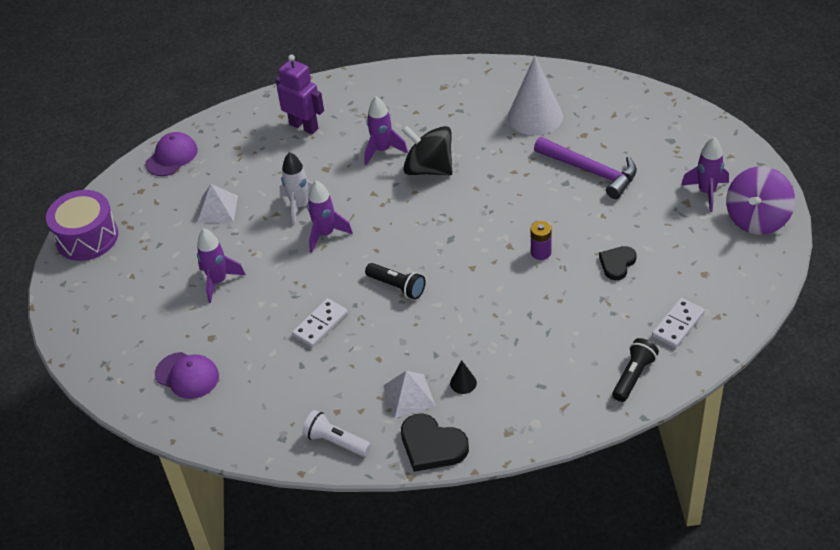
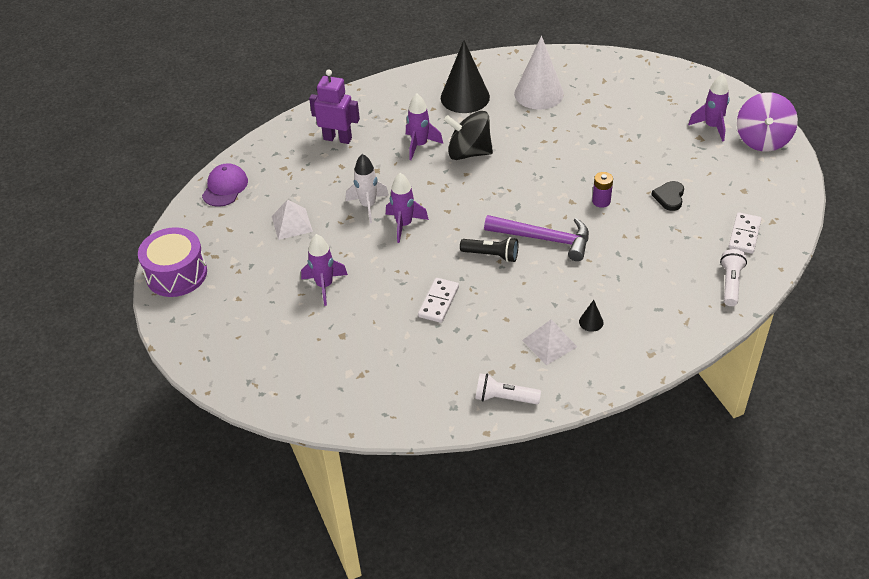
camera: 20 degrees left, 0 degrees up
purple cap [155,352,219,399] -> none
black heart [401,413,469,472] -> none
purple hammer [534,137,637,199] -> purple hammer moved to [484,215,589,261]
black flashlight [612,338,659,402] -> white flashlight [720,249,747,306]
none -> black cone [441,40,490,113]

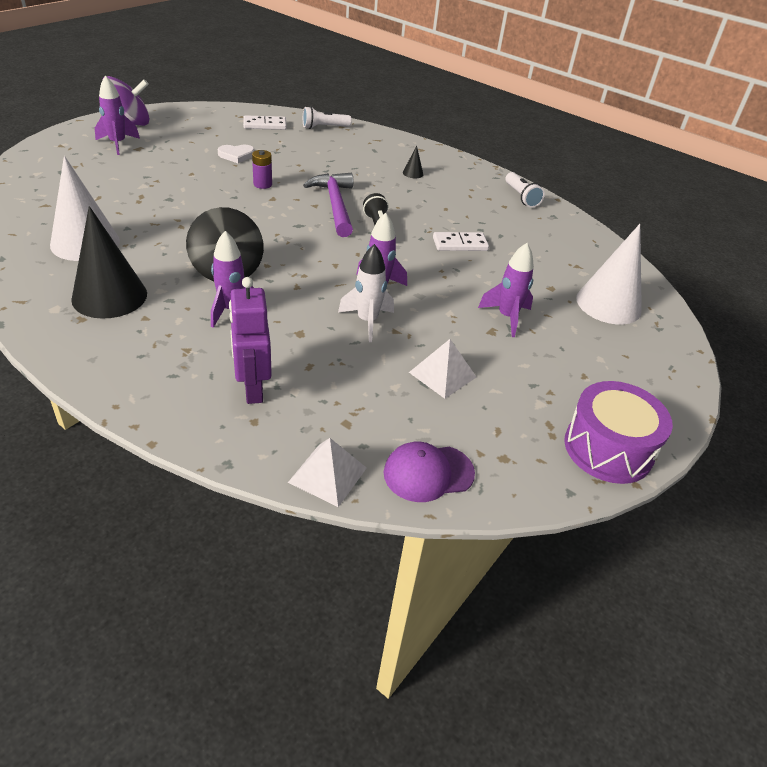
camera: 125 degrees left, 5 degrees down
white pyramid [522,319,577,365] -> white pyramid moved to [288,438,367,507]
black heart [651,181,684,211] -> white heart [218,145,255,163]
none -> white cone [576,224,642,325]

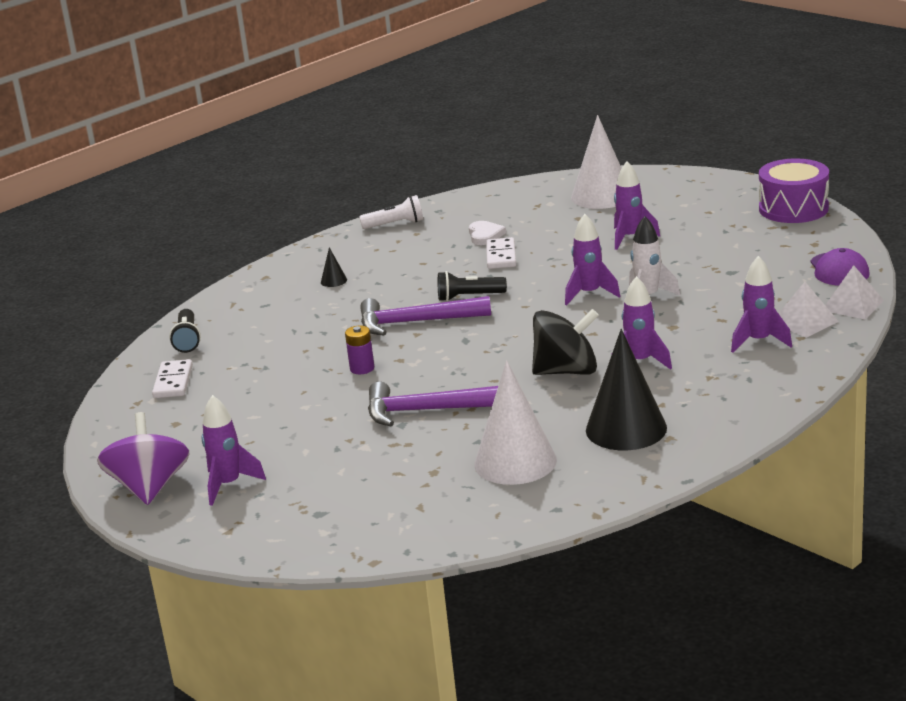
camera: 75 degrees left, 15 degrees down
white heart [218,145,255,163] -> white heart moved to [469,221,506,245]
purple robot [229,277,272,404] -> purple rocket [731,256,792,353]
white flashlight [303,106,352,129] -> black flashlight [169,309,201,353]
white pyramid [409,339,476,399] -> white pyramid moved to [778,282,839,338]
none -> purple hammer [368,381,498,426]

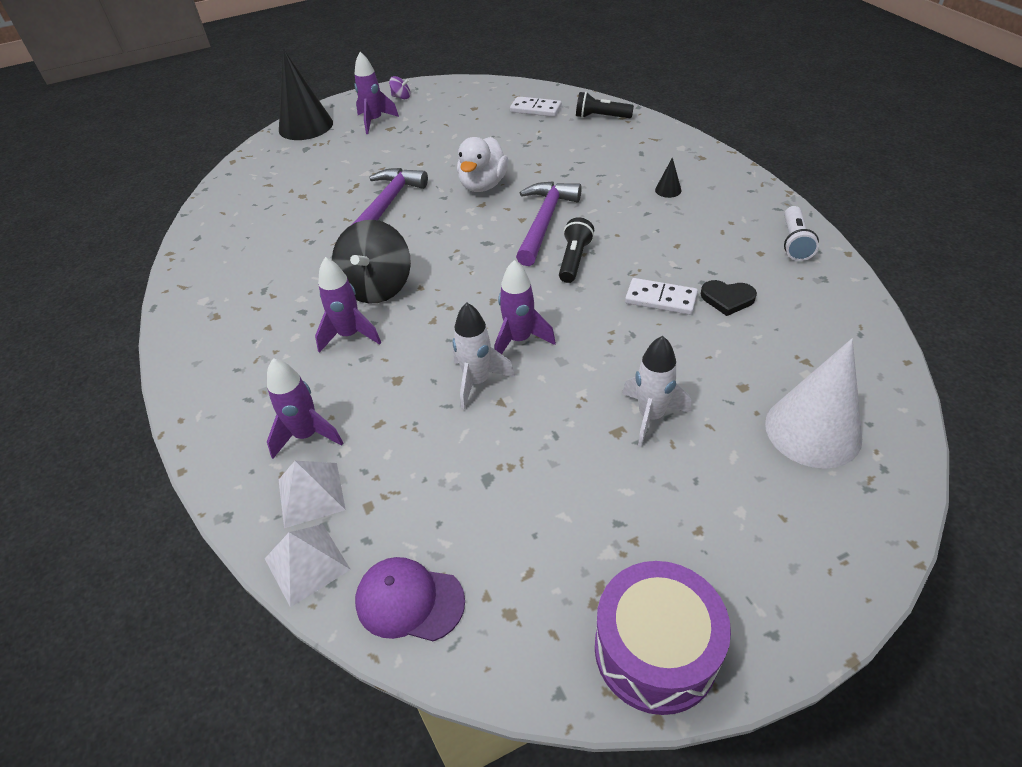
camera: 110 degrees right, 20 degrees up
purple spinning top [97,412,189,505] -> purple spinning top [389,76,410,99], size x0.44
purple battery [345,325,374,374] -> white duck [457,137,509,192]
white heart [469,221,506,245] -> black heart [701,280,757,316]
white cone [474,361,557,485] -> none
black cone [586,329,667,450] -> black cone moved to [279,49,333,140]
purple rocket [614,161,660,250] -> white rocket [622,336,691,447]

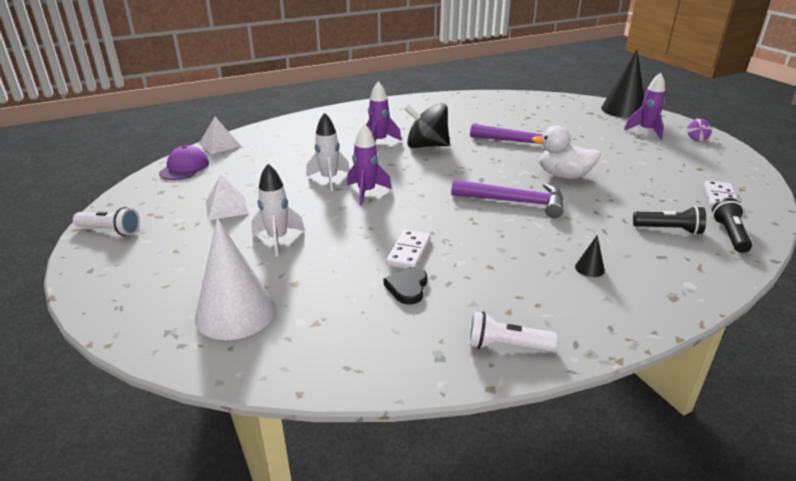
camera: 85 degrees right, 15 degrees down
purple rocket [267,358,343,459] -> none
white pyramid [279,461,346,528] -> white pyramid moved to [206,175,249,220]
black flashlight [559,217,594,283] -> black flashlight moved to [633,206,706,235]
purple drum [595,561,731,715] -> white flashlight [73,207,140,236]

